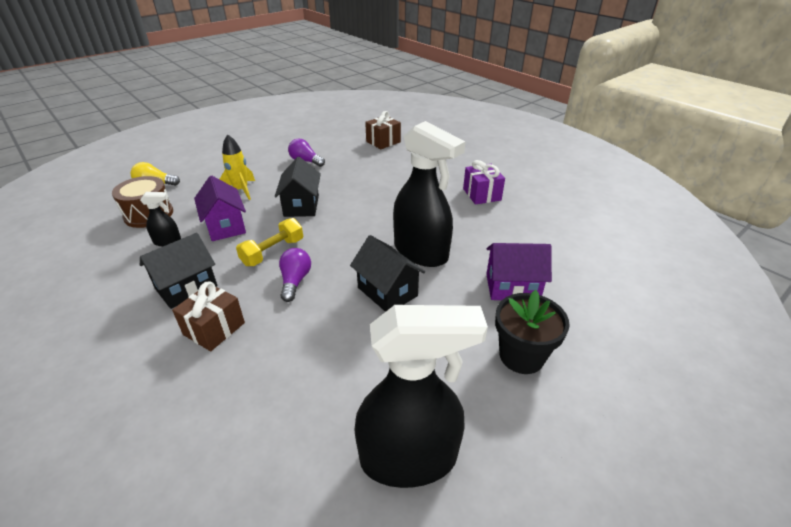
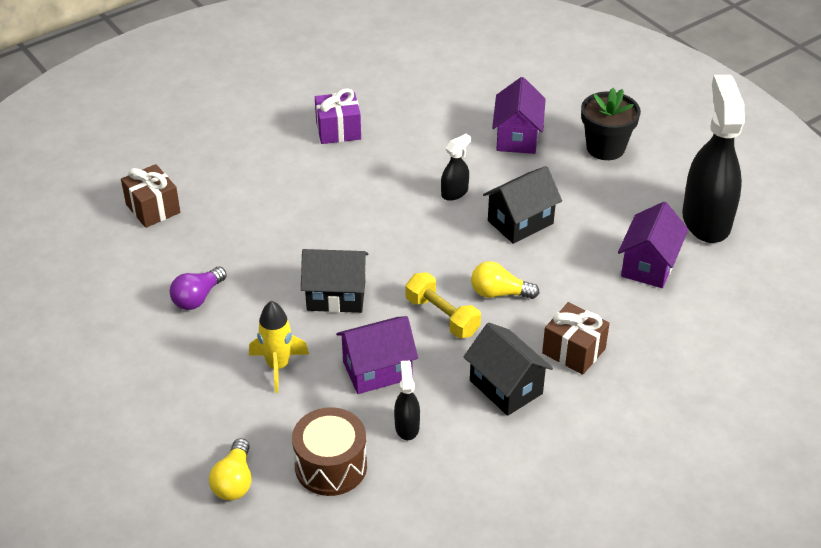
camera: 85 degrees left, 5 degrees up
purple light bulb [279,248,311,302] -> yellow light bulb [471,261,540,299]
black spray bottle [393,121,465,267] -> black spray bottle [441,134,471,201], size x0.44
none -> purple house [618,202,688,288]

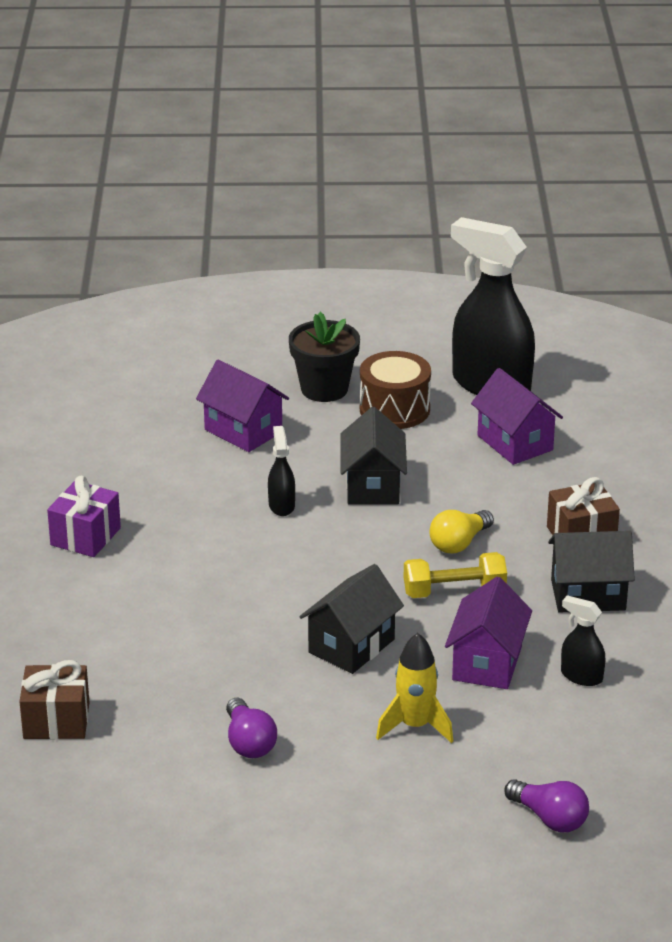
camera: 55 degrees left, 10 degrees down
yellow light bulb [209,438,251,501] -> purple light bulb [505,779,589,832]
brown drum [292,407,367,496] -> brown drum moved to [360,351,431,429]

